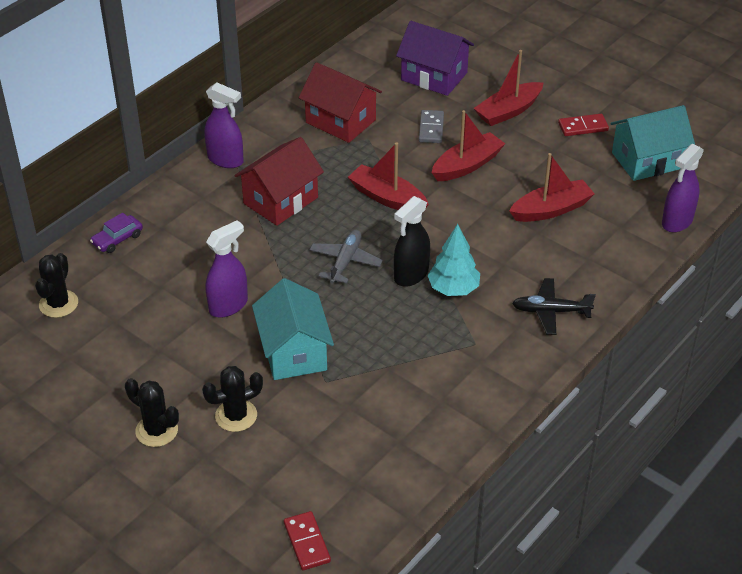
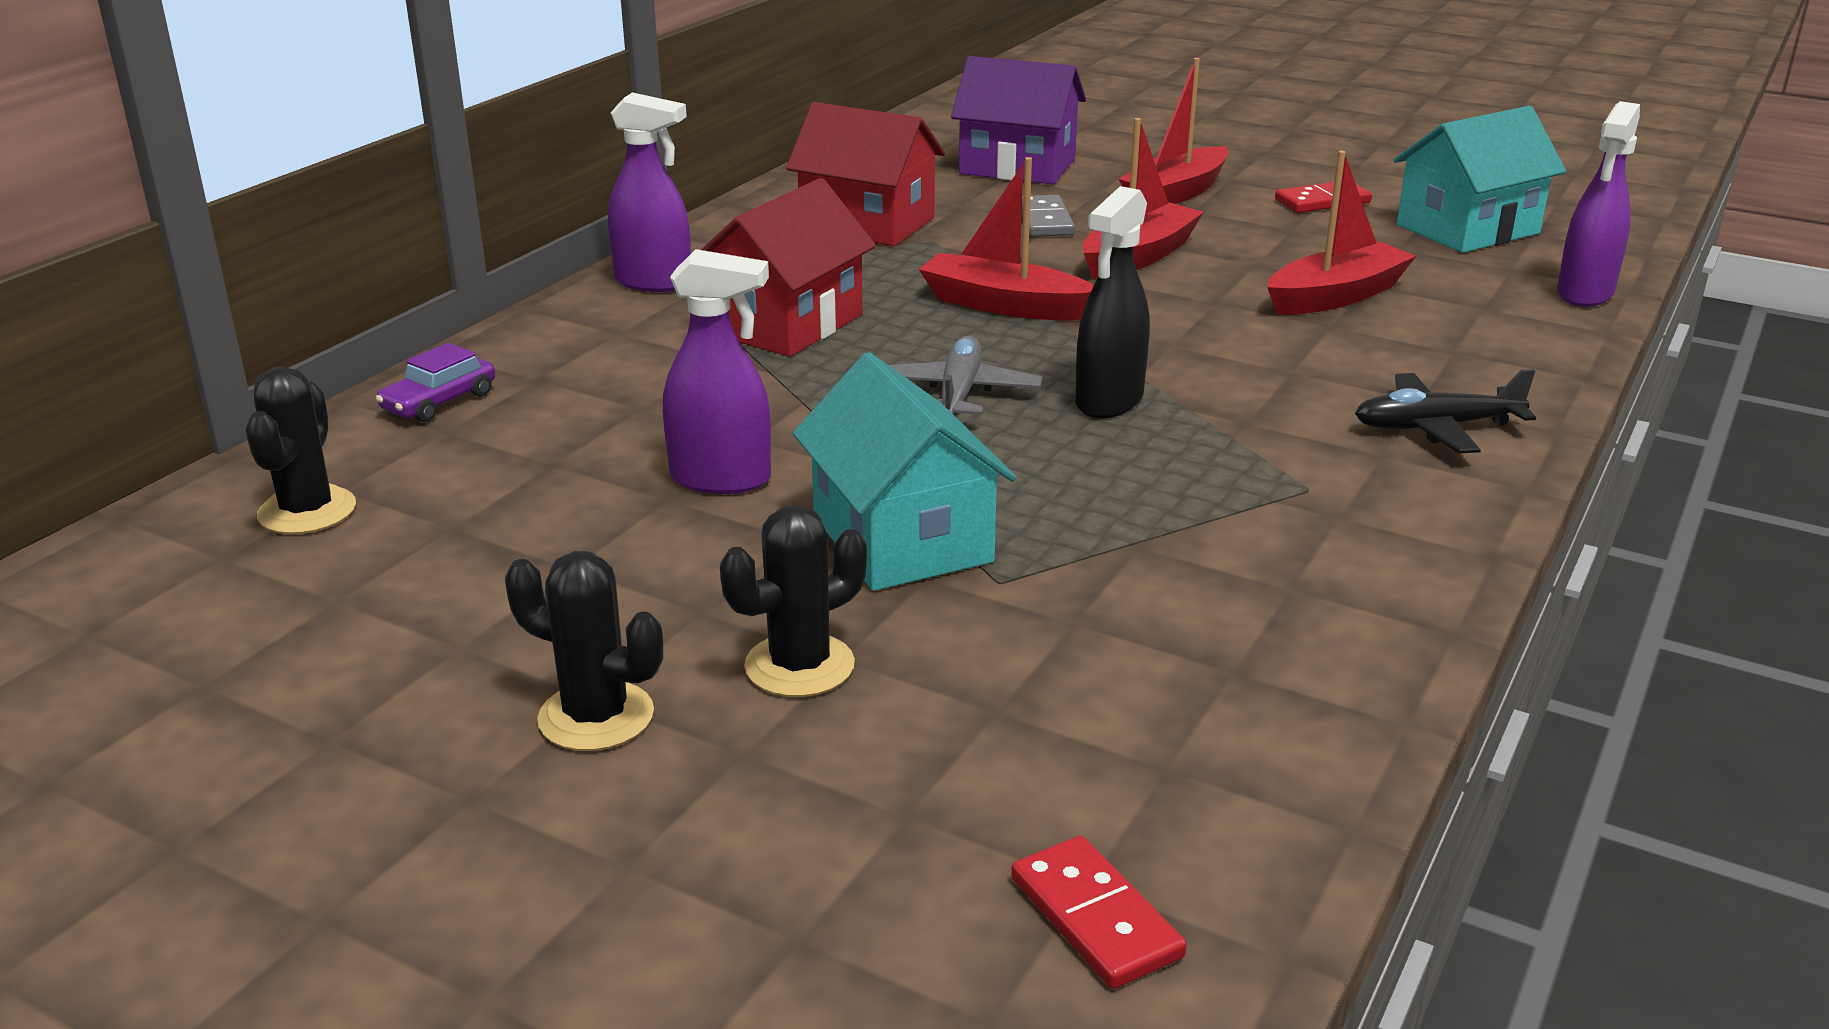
camera: 10 degrees left, 15 degrees down
purple spray bottle [206,220,248,318] -> purple spray bottle turned 60 degrees clockwise [663,249,771,494]
turquoise tree [428,224,480,296] -> none

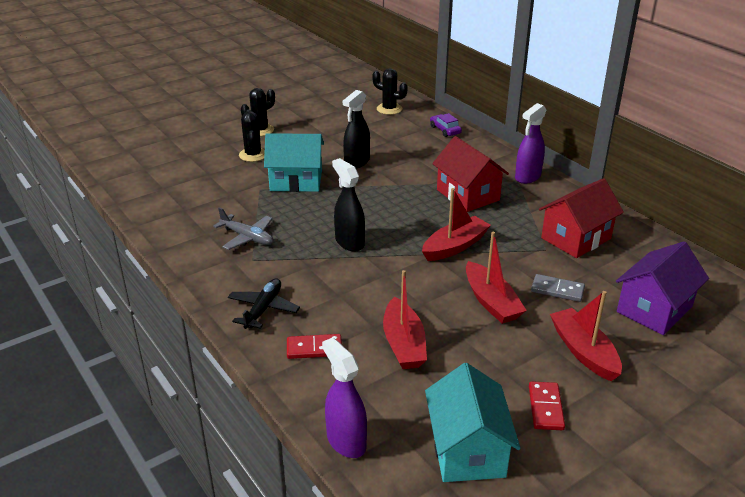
camera: 115 degrees right, 5 degrees up
purple spray bottle [663,249,771,494] -> black spray bottle [343,90,370,168]
grey plane [889,336,1042,416] -> grey plane moved to [213,207,273,250]
red domino [1011,836,1187,989] -> red domino moved to [287,334,342,359]

